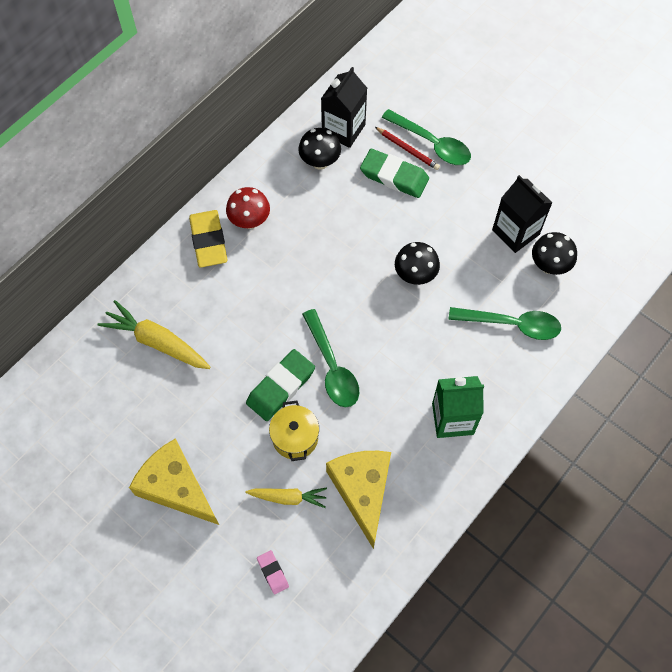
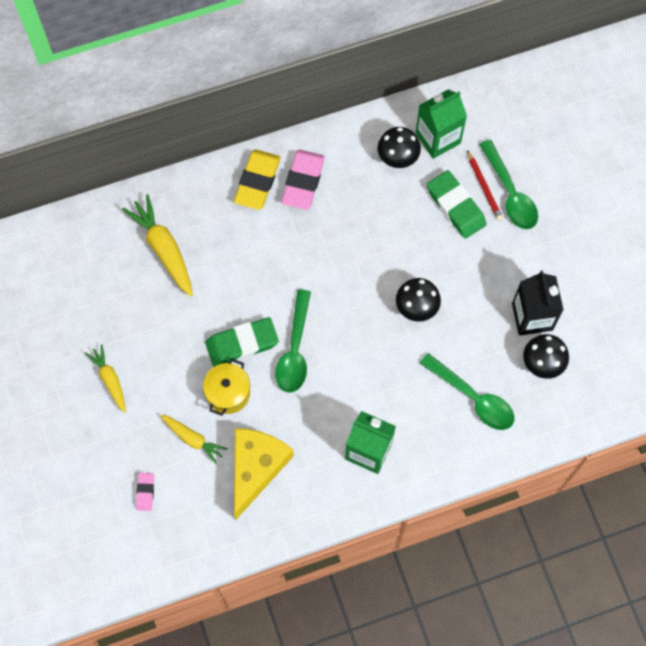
camera: 30 degrees right, 5 degrees up
yellow cheese [129,438,219,525] -> yellow carrot [85,344,126,413]
red mushroom [226,187,270,229] -> pink eraser [281,150,325,210]
black carton [321,67,367,148] -> green carton [415,89,467,159]

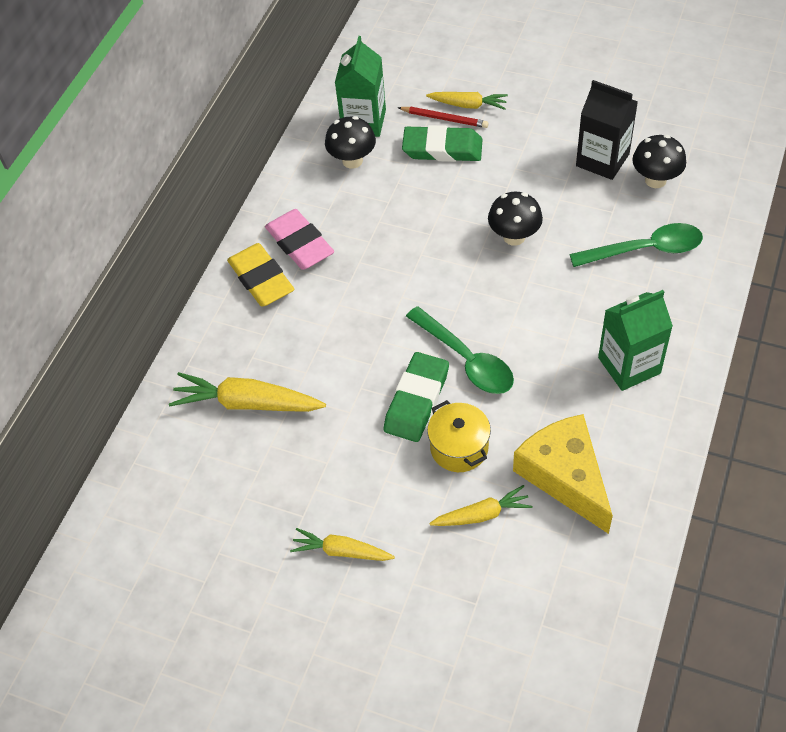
camera: 45 degrees left, 15 degrees down
pink eraser [136,473,154,511] -> none
green spoon [479,140,538,229] -> yellow carrot [426,92,508,110]

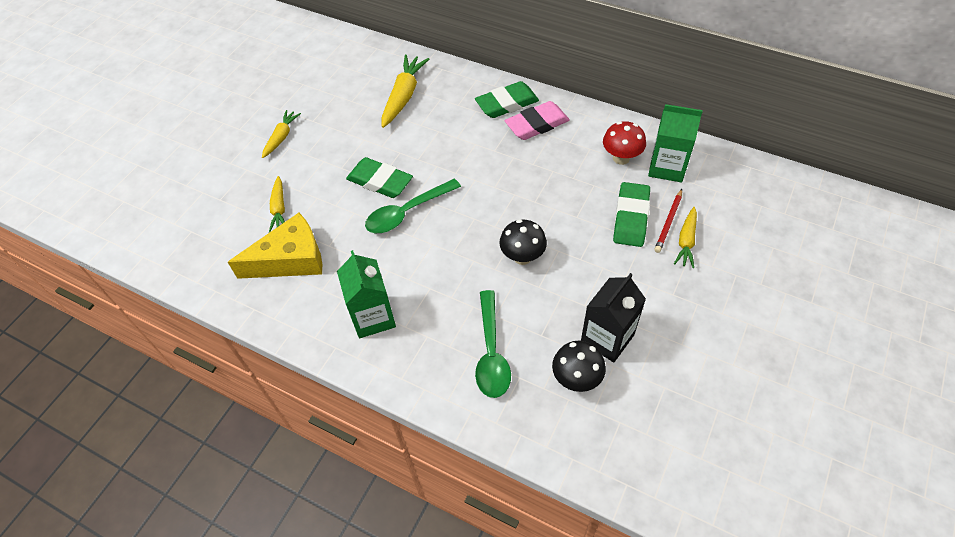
camera: 95 degrees right, 0 degrees up
yellow eraser [227,243,294,307] -> green eraser [475,81,539,118]
black mushroom [325,116,376,169] -> red mushroom [603,121,646,165]
yellow pot [427,400,491,472] -> none

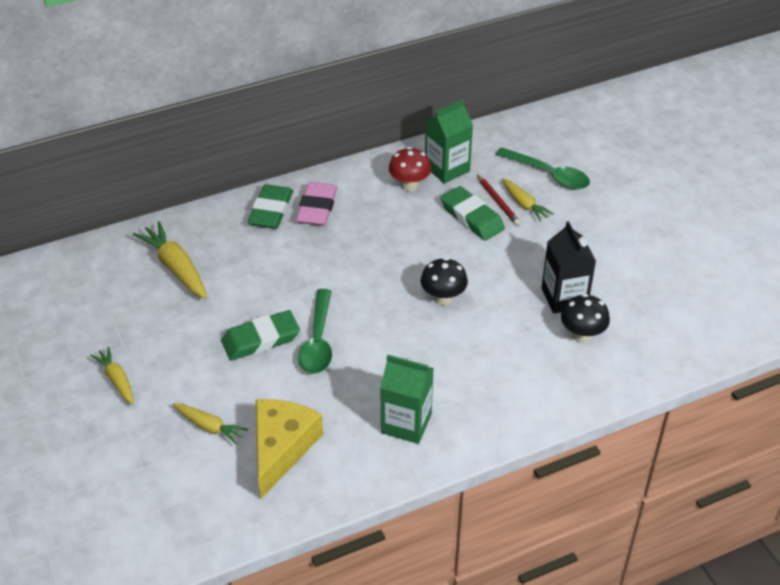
camera: 55 degrees left, 10 degrees down
green spoon [475,290,511,398] -> green spoon moved to [496,148,590,189]

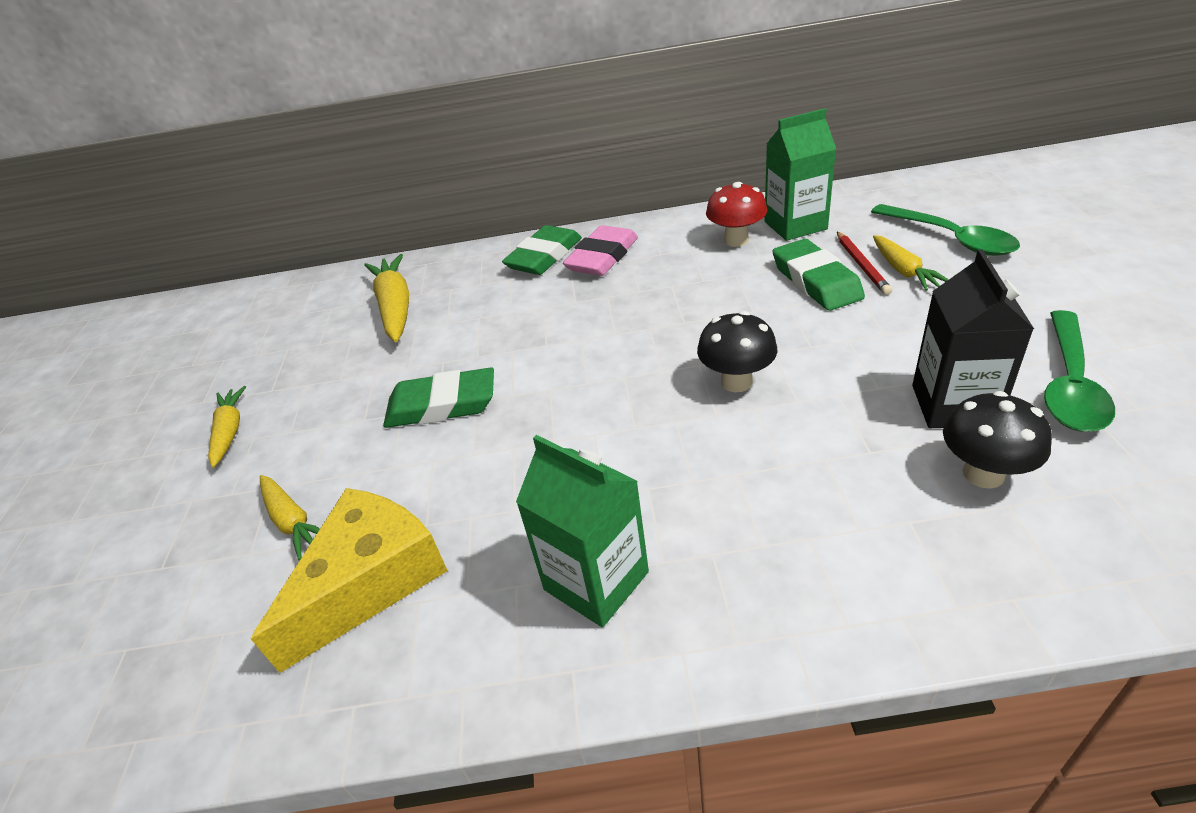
camera: 25 degrees right, 5 degrees down
green spoon [298,289,332,374] -> green spoon moved to [1044,310,1115,432]

